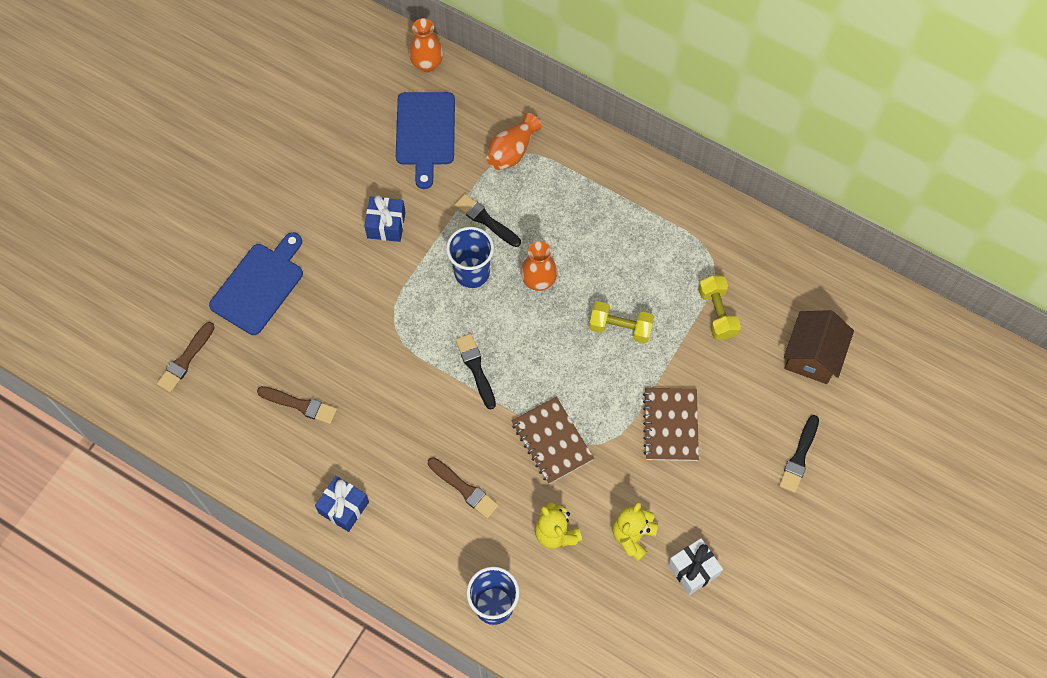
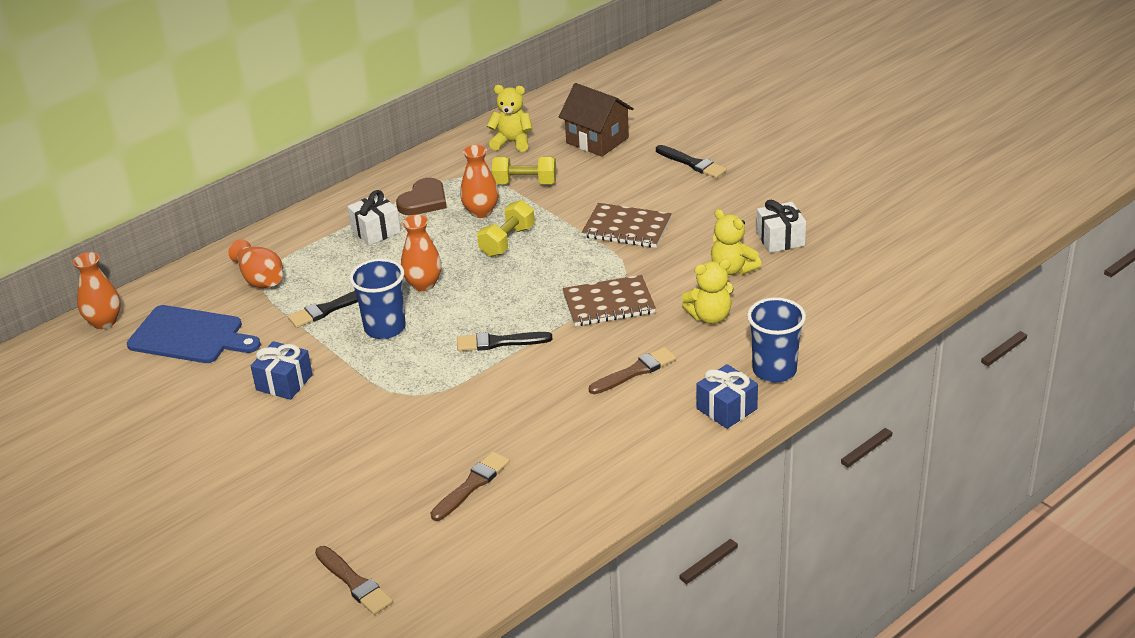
camera: 70 degrees left, 30 degrees down
blue cutting board [209,232,303,335] -> none
blue gift [315,476,369,532] -> blue gift moved to [696,364,758,429]
none -> white gift [347,190,401,246]
none -> brown heart [396,178,447,215]
none -> orange vase [460,145,499,218]
none -> yellow teddy bear [487,85,532,152]

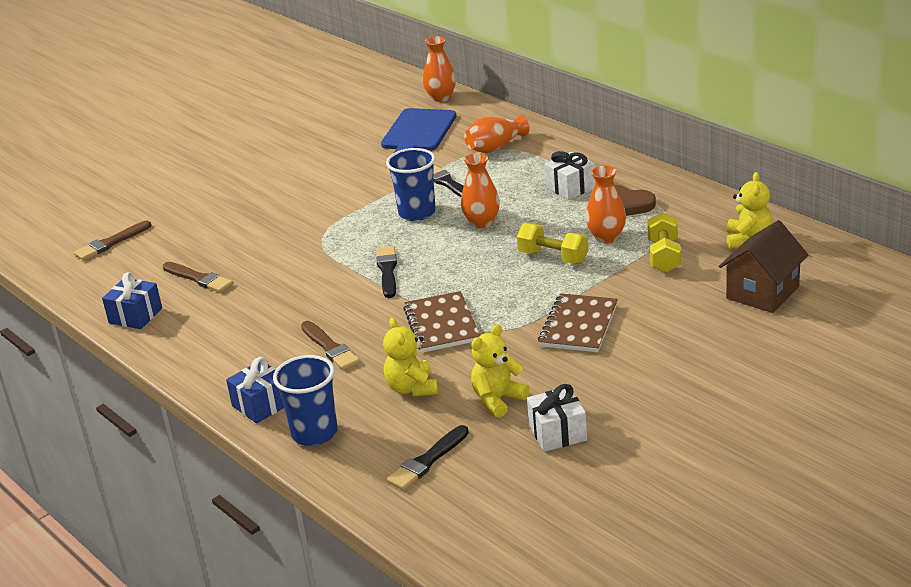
camera: 90 degrees right, 5 degrees down
blue gift [251,341,313,400] -> blue gift moved to [102,272,162,329]
black brush [656,145,727,178] -> black brush moved to [387,425,469,490]

